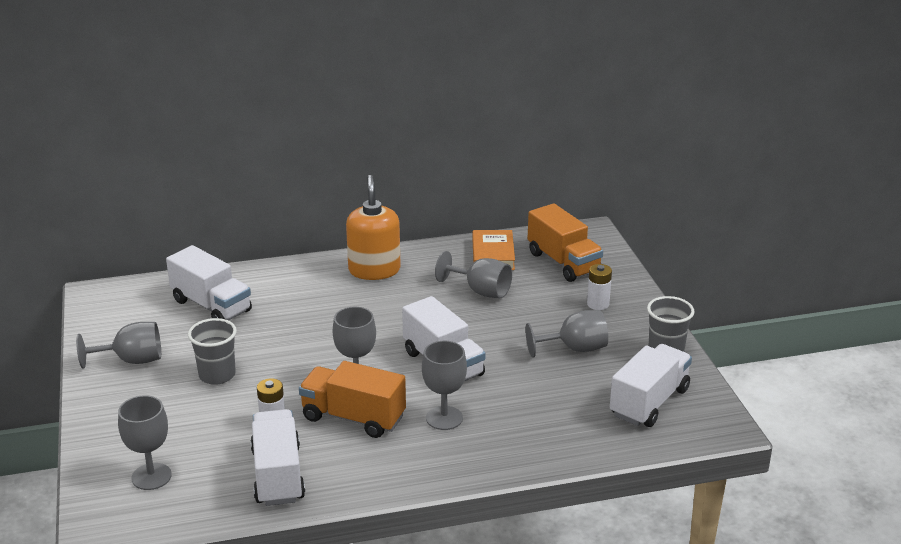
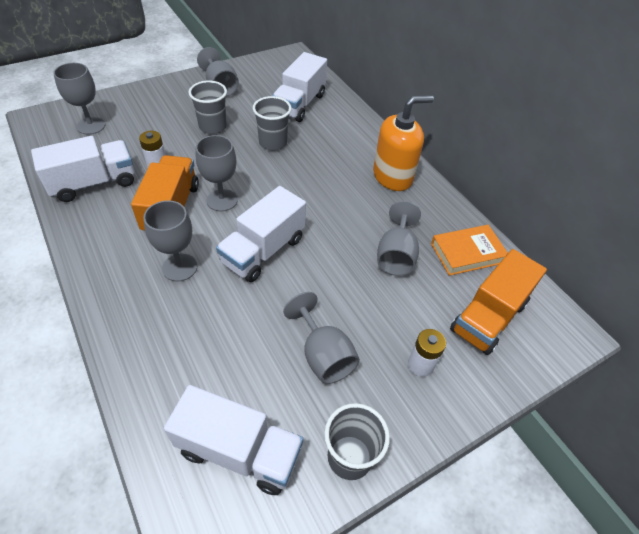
camera: 70 degrees right, 20 degrees up
none -> grey cup [253,96,292,150]

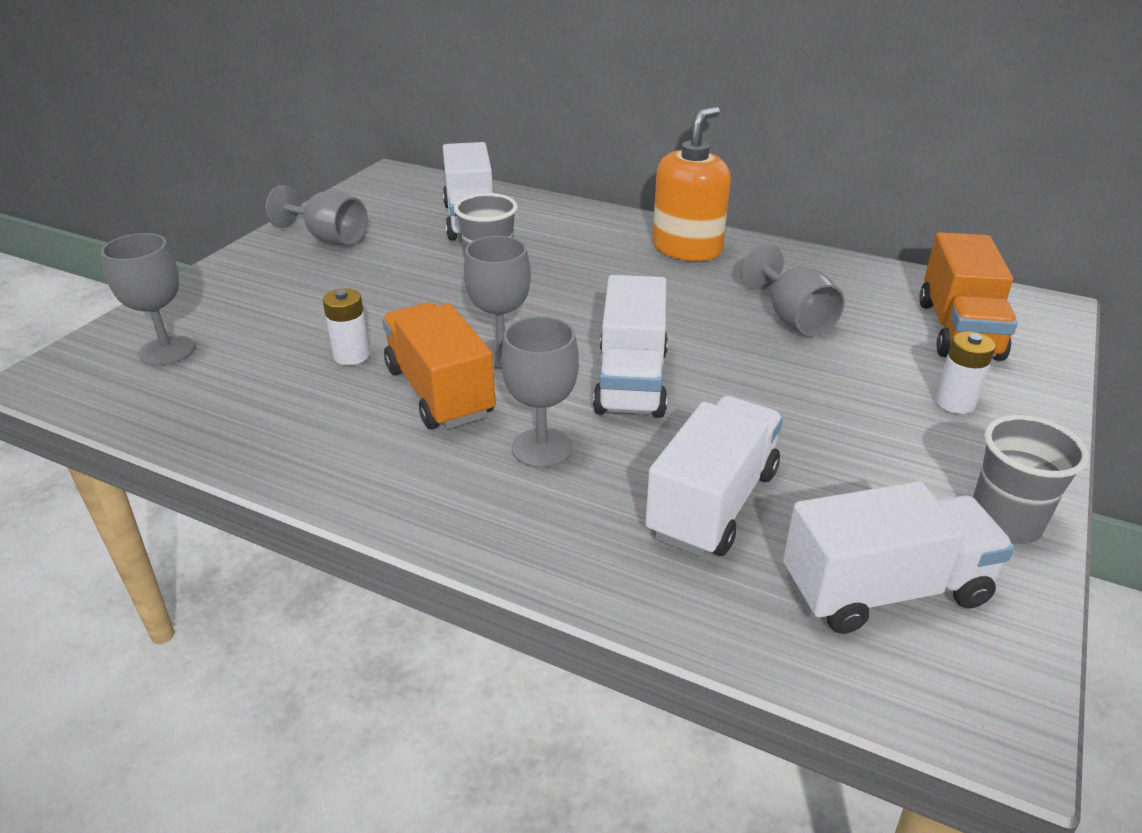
camera: 30 degrees left, 15 degrees down
white truck [31,136,135,202] -> white truck moved to [645,396,783,557]
grey cup [188,81,227,134] -> none
grey goblet [283,292,360,384] -> none
orange book [431,225,508,276] -> none

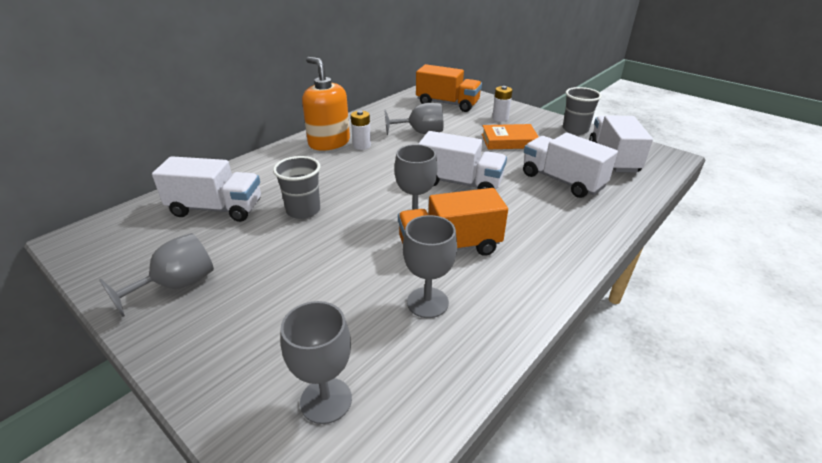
camera: 75 degrees left, 0 degrees up
white battery [323,288,370,365] -> white battery moved to [351,110,371,150]
grey goblet [501,316,579,468] -> grey goblet moved to [403,215,457,318]
none -> orange book [482,124,539,149]

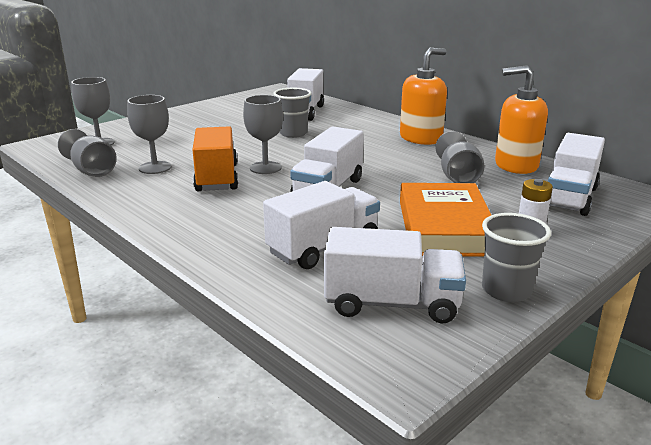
camera: 95 degrees right, 10 degrees down
grey goblet [99,233,214,317] -> grey goblet moved to [58,129,117,177]
white battery [351,110,371,150] -> none
orange truck [416,64,482,112] -> white truck [548,133,605,216]
orange book [482,124,539,149] -> orange book [400,183,491,257], size x1.54
none -> orange soap dispenser [495,65,548,174]

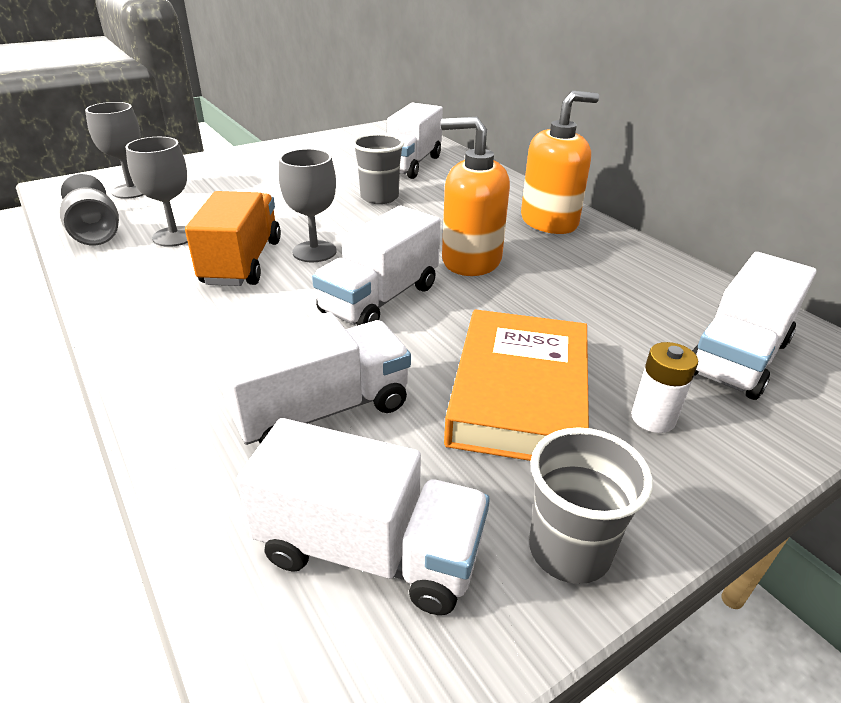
camera: 10 degrees right, 10 degrees up
grey goblet [435,131,484,183] -> none
orange soap dispenser [495,65,548,174] -> orange soap dispenser moved to [441,117,510,276]

